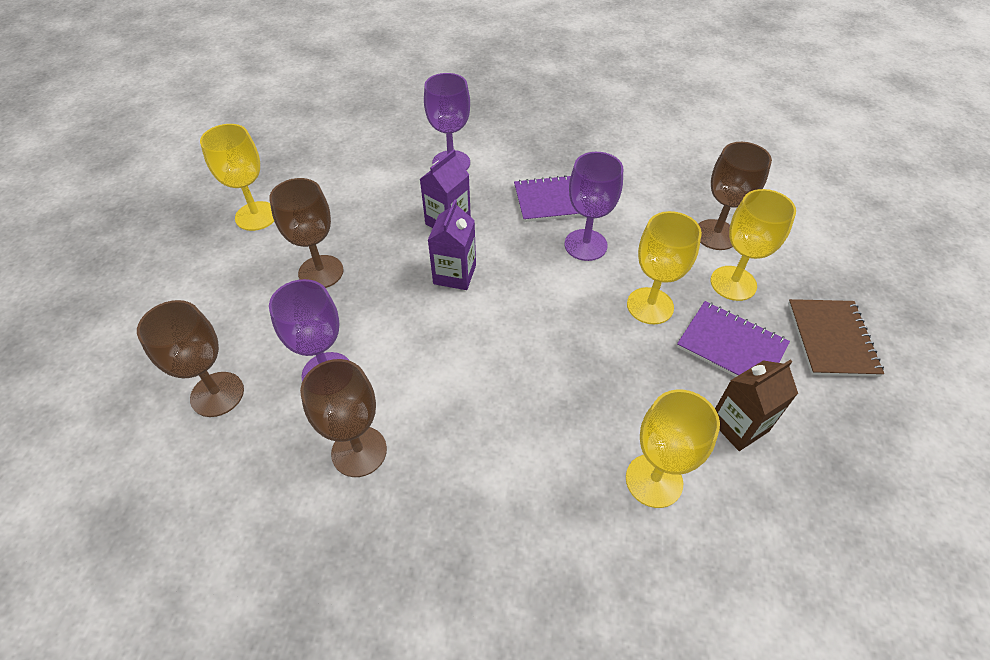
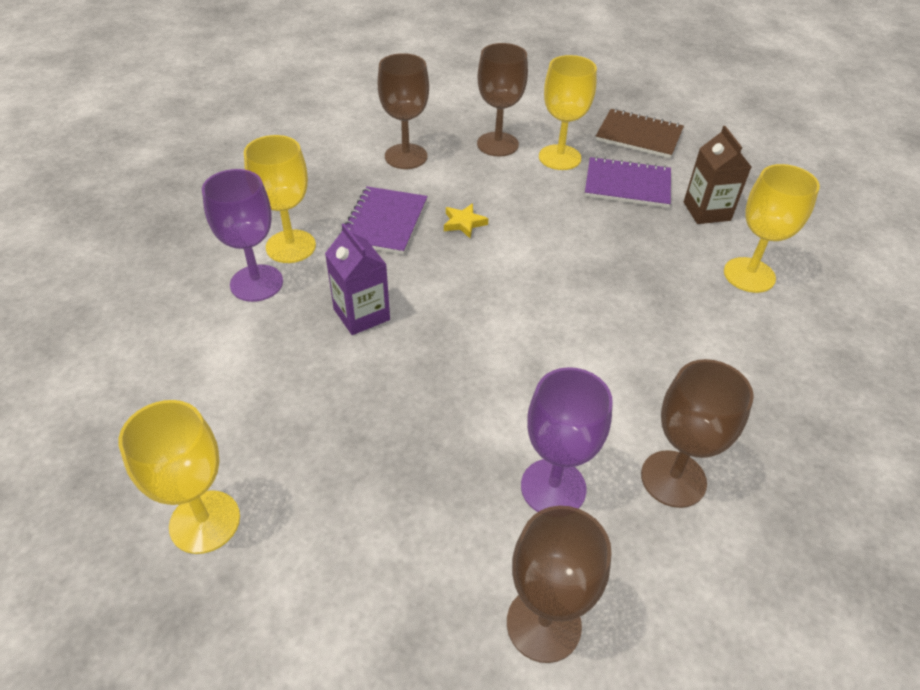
camera: 70 degrees left, 5 degrees down
brown goblet [269,178,344,288] -> brown goblet moved to [378,53,429,169]
purple carton [428,199,476,290] -> none
purple goblet [565,152,623,261] -> yellow star [444,204,488,238]
yellow goblet [627,211,702,324] -> yellow goblet moved to [244,135,316,263]
purple notebook [677,301,790,377] -> purple notebook turned 45 degrees clockwise [585,156,671,208]

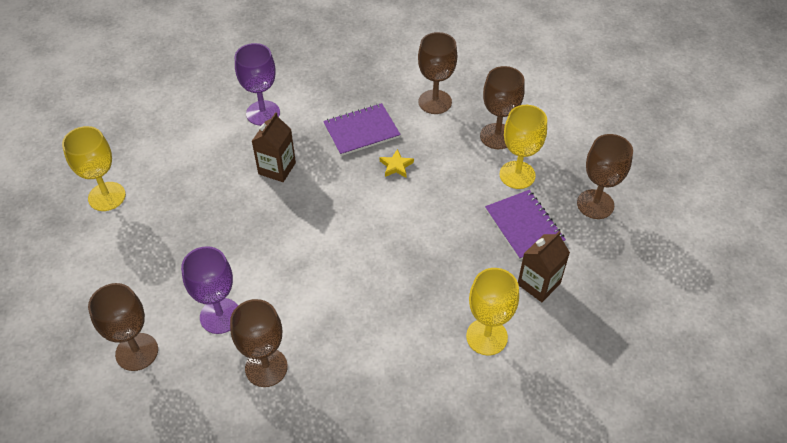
camera: 55 degrees right, 5 degrees up
yellow goblet [244,135,316,263] -> none
purple carton [325,223,390,335] -> brown carton [252,112,296,182]
brown notebook [595,108,684,158] -> brown goblet [577,134,633,219]

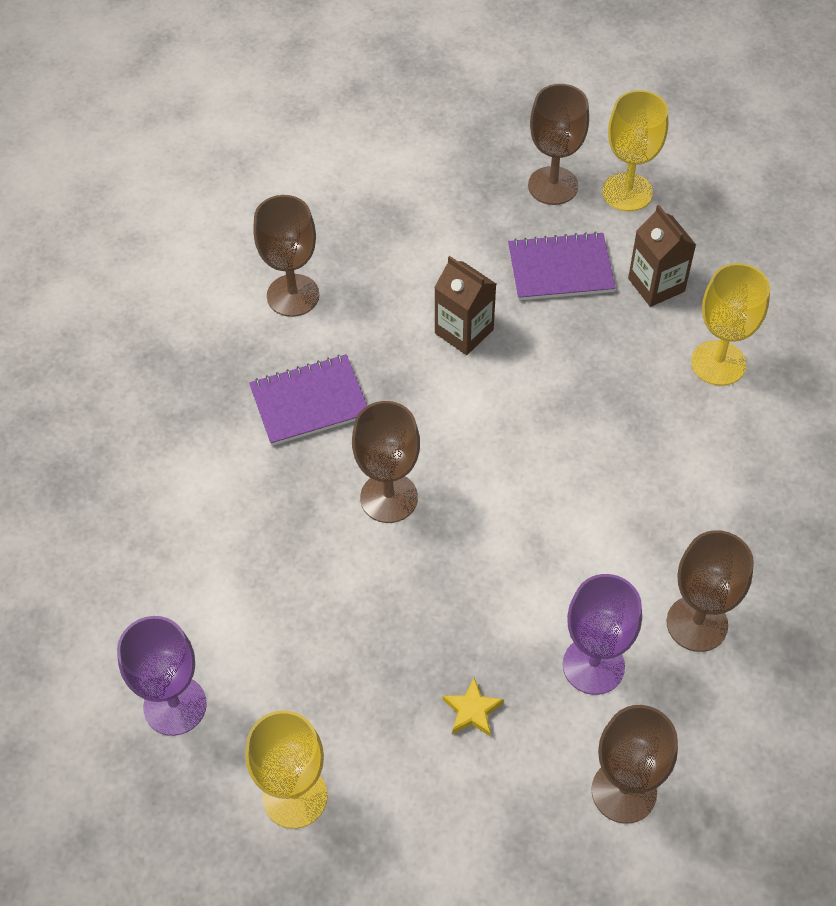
camera: 70 degrees left, 5 degrees up
purple goblet [235,43,280,126] -> purple goblet moved to [117,616,207,736]
brown carton [252,112,296,182] -> brown carton moved to [434,256,496,355]
purple notebook [323,103,401,156] -> purple notebook turned 75 degrees clockwise [249,354,367,446]
yellow star [380,149,414,177] -> yellow star moved to [443,677,504,736]
brown goblet [480,66,525,149] -> brown goblet moved to [352,401,420,523]
yellow goblet [499,105,547,189] -> yellow goblet moved to [602,90,668,212]

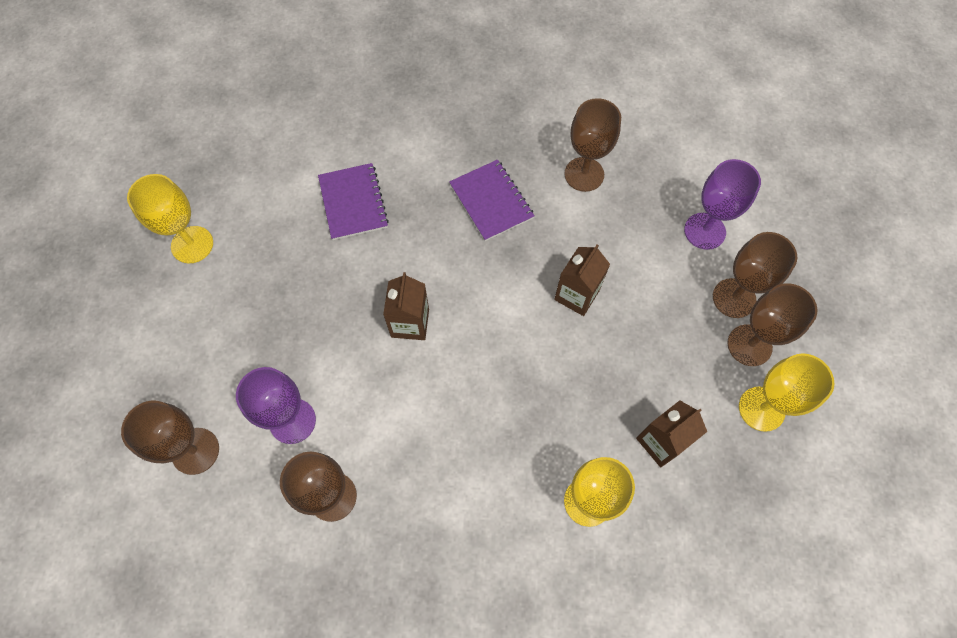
camera: 80 degrees right, 10 degrees up
purple goblet [117,616,207,736] -> purple goblet moved to [684,159,761,250]
brown goblet [352,401,420,523] -> brown goblet moved to [713,232,797,318]
yellow star [443,677,504,736] -> none
purple notebook [508,231,616,300] -> purple notebook moved to [318,163,389,240]
none -> brown carton [383,272,429,340]

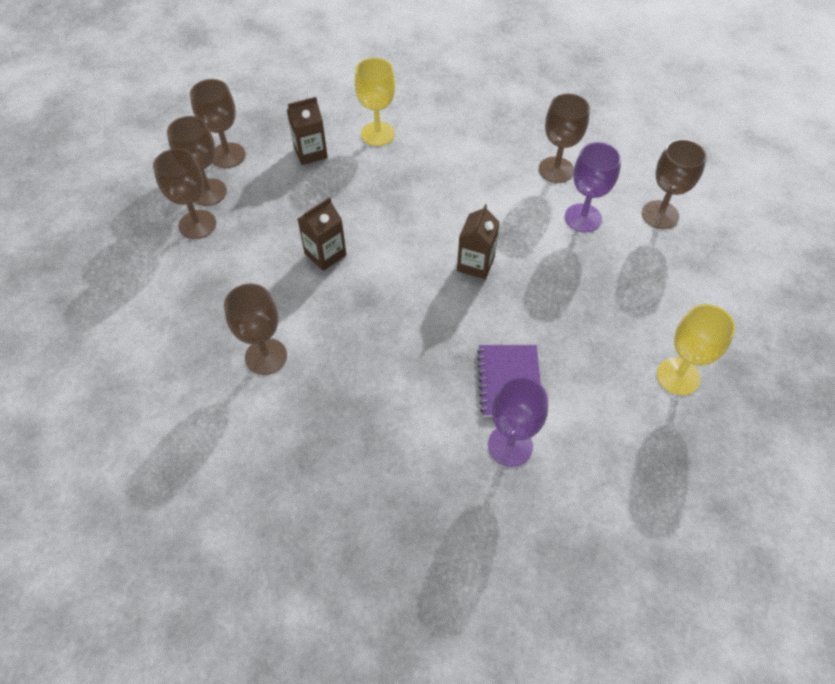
camera: 165 degrees left, 10 degrees down
purple notebook [449,159,535,241] -> none
purple goblet [684,159,761,250] -> purple goblet moved to [488,376,548,467]
yellow goblet [739,353,835,432] -> brown goblet [190,79,246,168]

